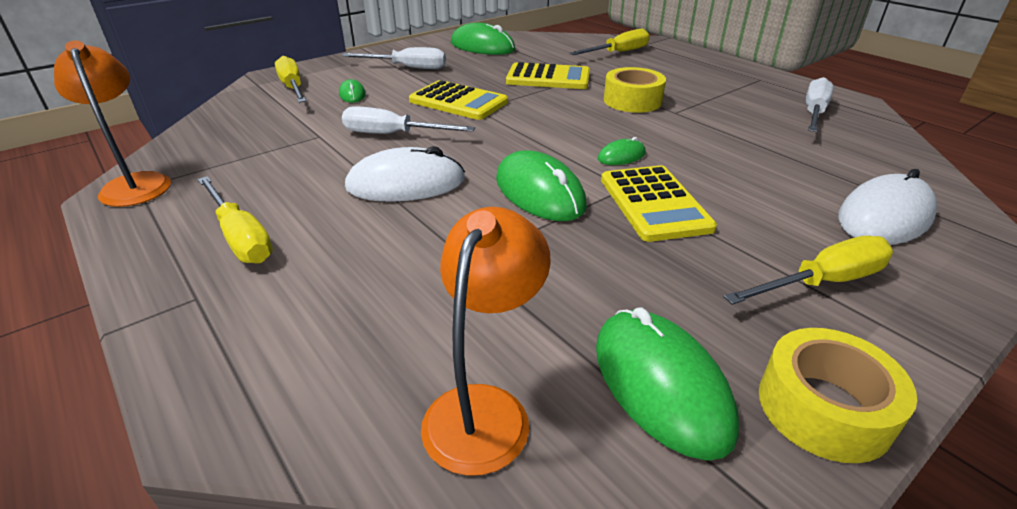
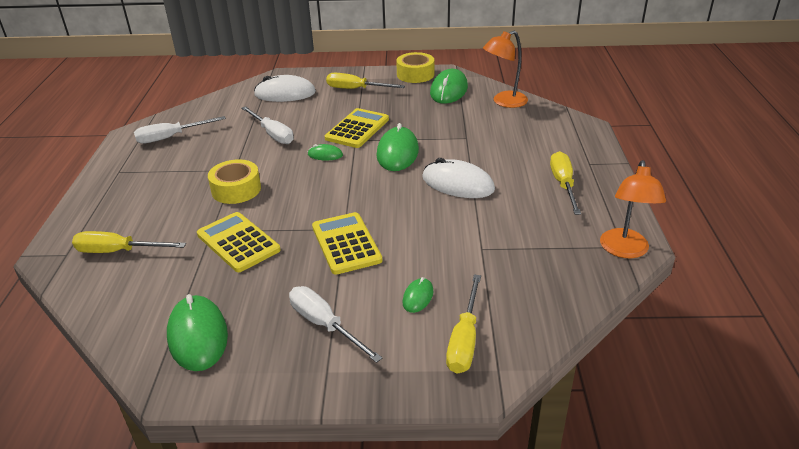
camera: 140 degrees left, 0 degrees up
white screwdriver [342,106,475,134] -> white screwdriver moved to [241,106,294,144]

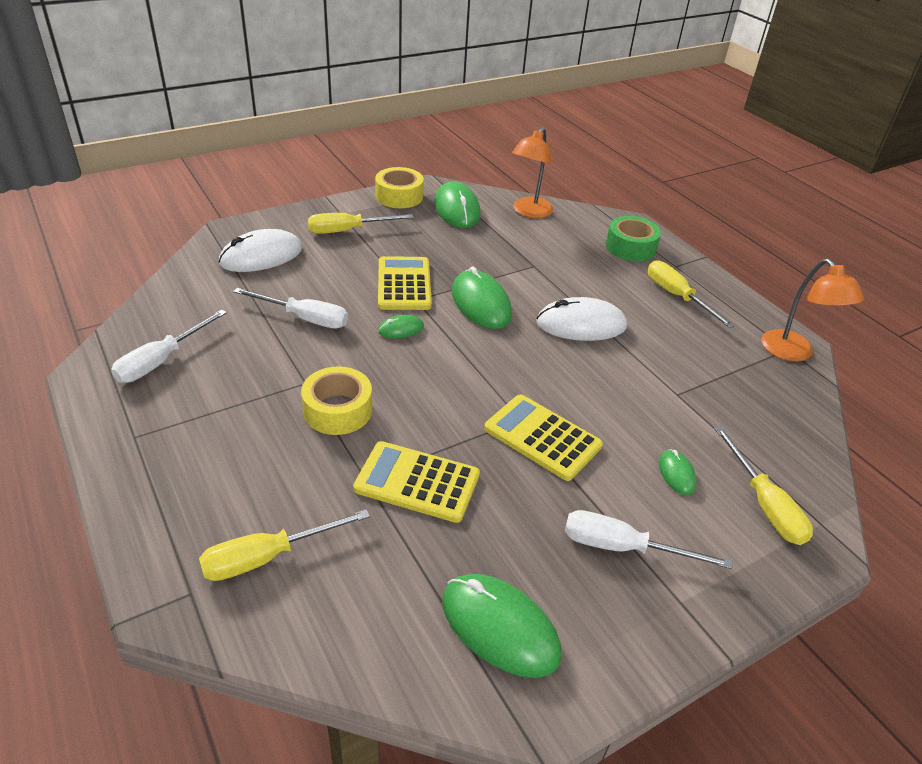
camera: 35 degrees left, 5 degrees up
none -> green tape [606,216,661,261]

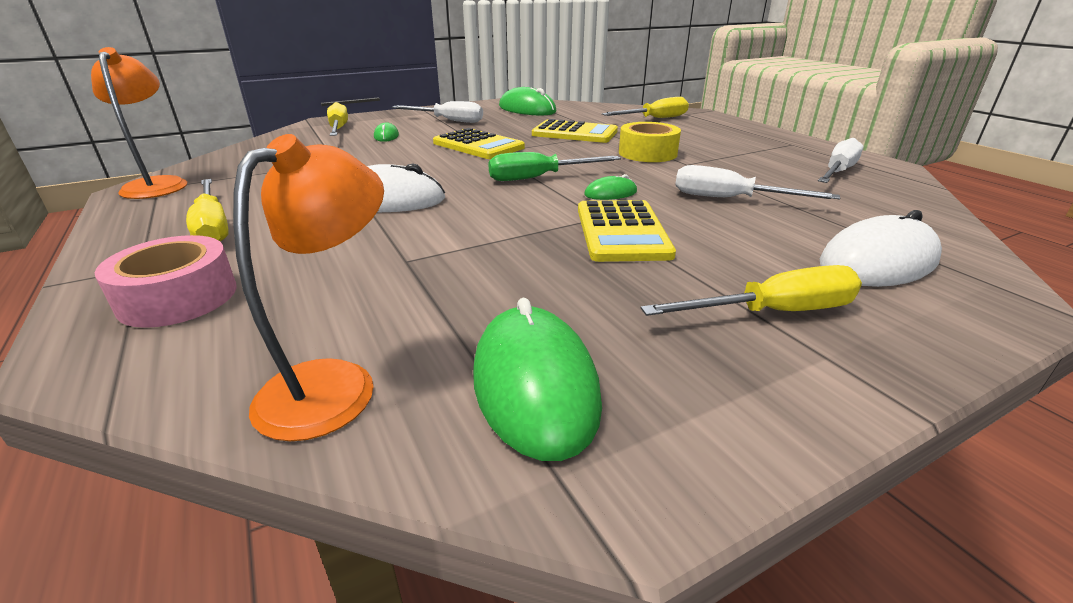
camera: 175 degrees left, 10 degrees down
yellow tape [375,167,424,208] -> none
green mouse [452,266,512,329] -> none
green tape [606,216,661,261] -> pink tape [95,235,237,328]
none -> green screwdriver [488,152,621,181]

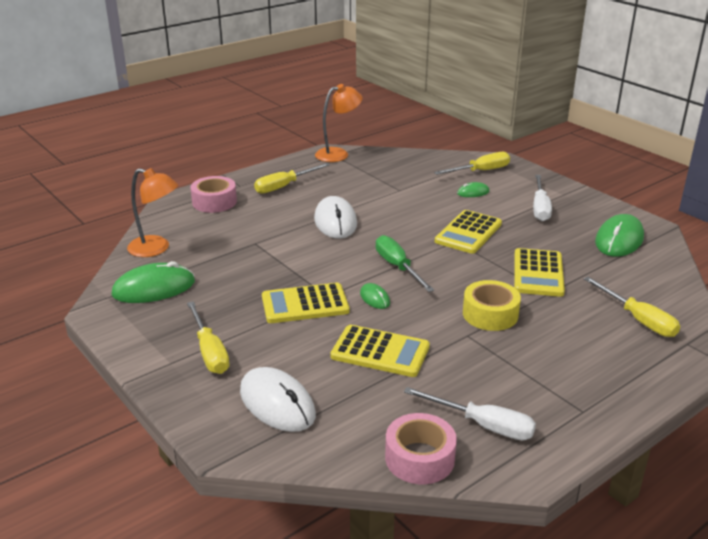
camera: 80 degrees right, 0 degrees up
white screwdriver [675,165,840,199] -> yellow calculator [331,325,430,377]
none -> pink tape [385,413,457,484]

